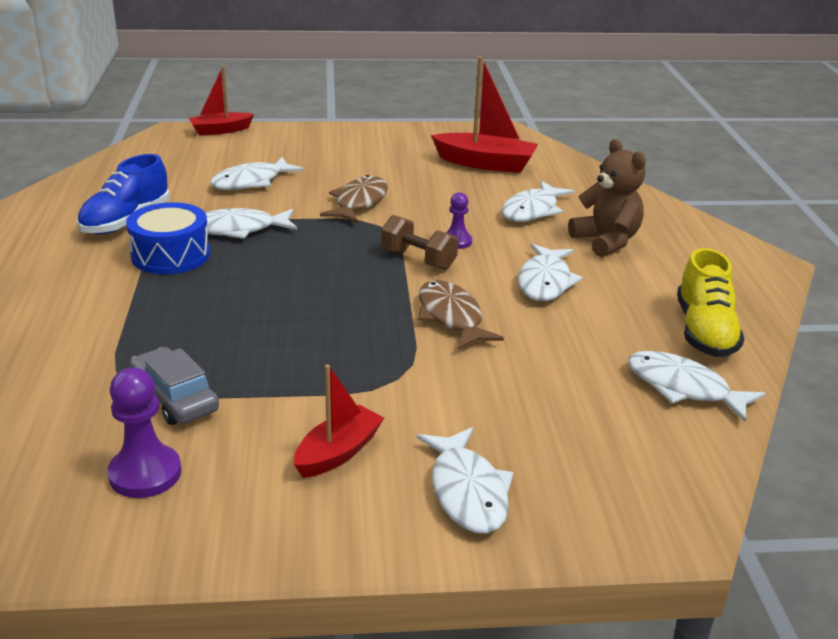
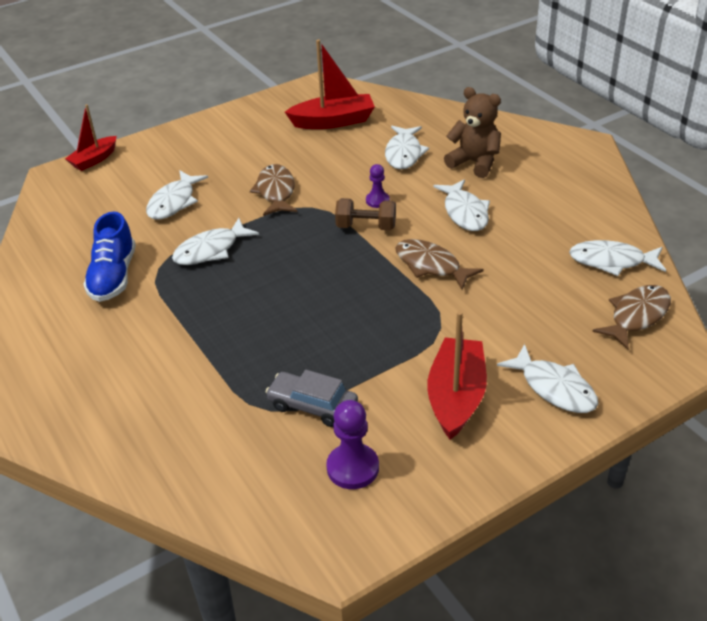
camera: 25 degrees left, 10 degrees up
blue drum [126,202,210,274] -> none
red boat [294,364,384,478] -> red boat [427,311,487,440], size x1.56
yellow shoe [677,248,744,357] -> none
none -> brown fish [592,285,671,350]

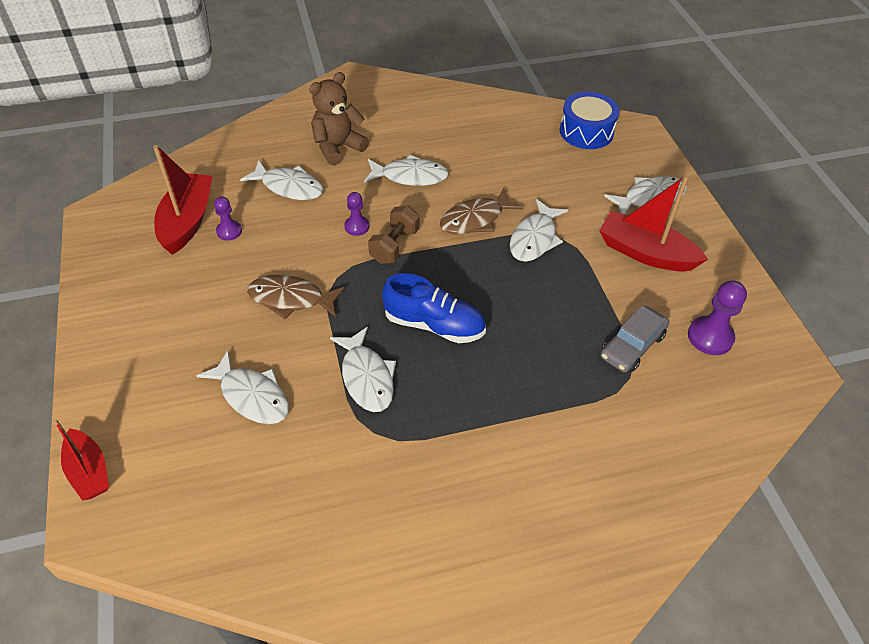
camera: 75 degrees left, 10 degrees up
blue shoe [83,211,136,302] -> blue shoe moved to [382,273,486,343]
white fish [569,240,666,276] -> white fish moved to [510,199,568,262]
brown fish [592,285,671,350] -> blue drum [560,92,619,149]
none -> purple pawn [214,196,242,241]

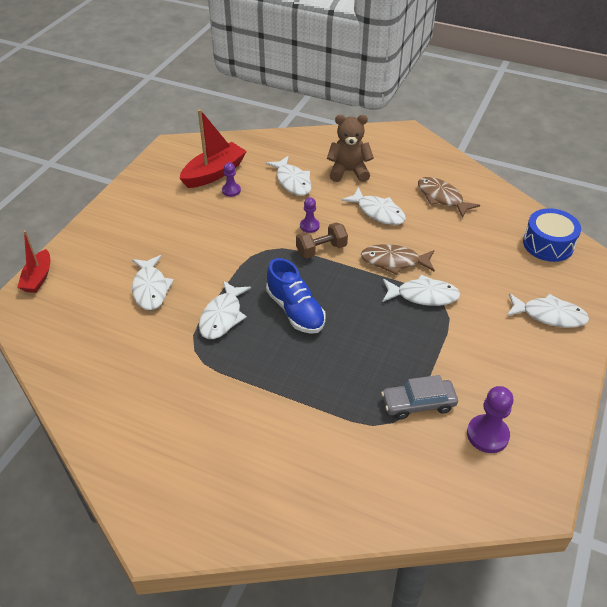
camera: 40 degrees right, 5 degrees down
brown fish [247,275,345,319] -> brown fish moved to [418,177,480,218]
white fish [510,199,568,262] -> white fish turned 150 degrees counterclockwise [382,275,461,306]
red boat [599,175,708,272] -> none

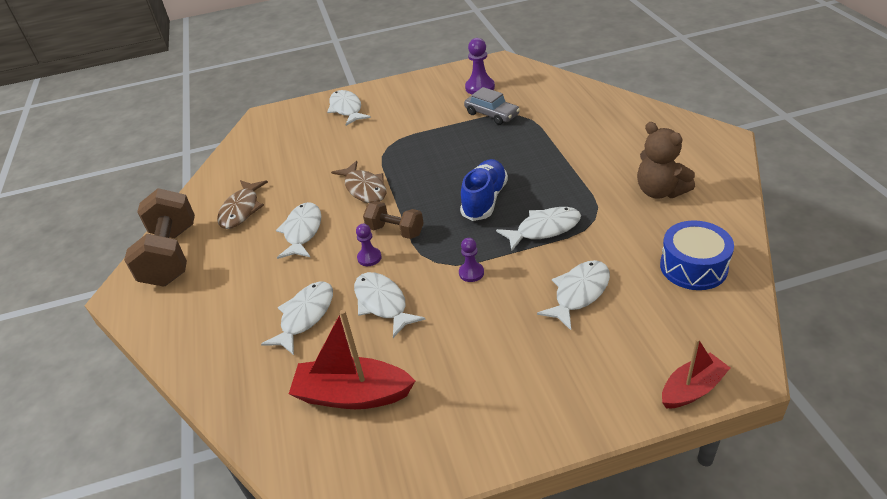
camera: 125 degrees left, 5 degrees down
purple pawn [222,162,241,197] -> purple pawn moved to [459,238,484,282]
brown teddy bear [327,115,374,182] -> brown teddy bear moved to [637,122,695,199]
white fish [382,275,461,306] -> white fish moved to [354,272,426,338]
blue drum [523,208,581,262] -> blue drum moved to [660,220,734,290]
none -> brown dumbbell [124,188,195,286]

